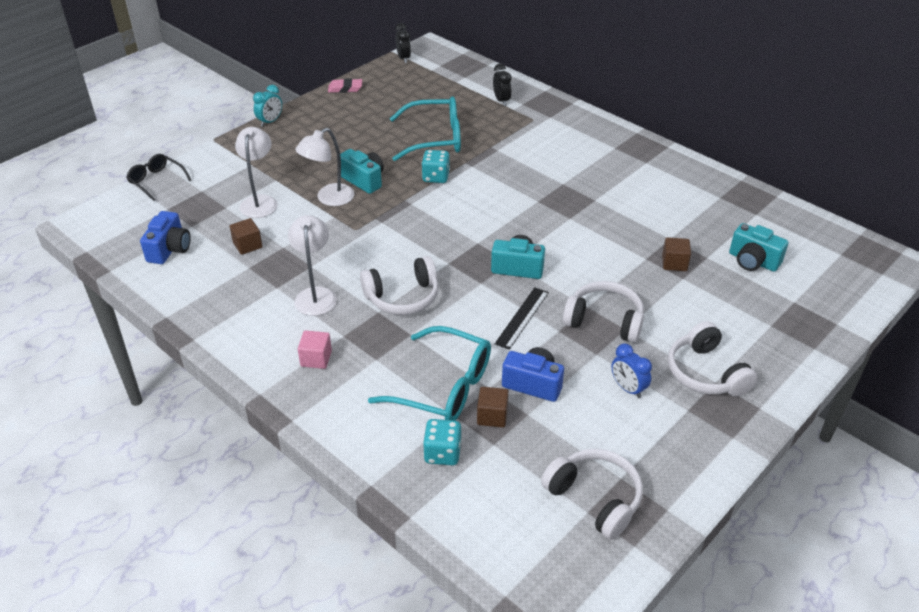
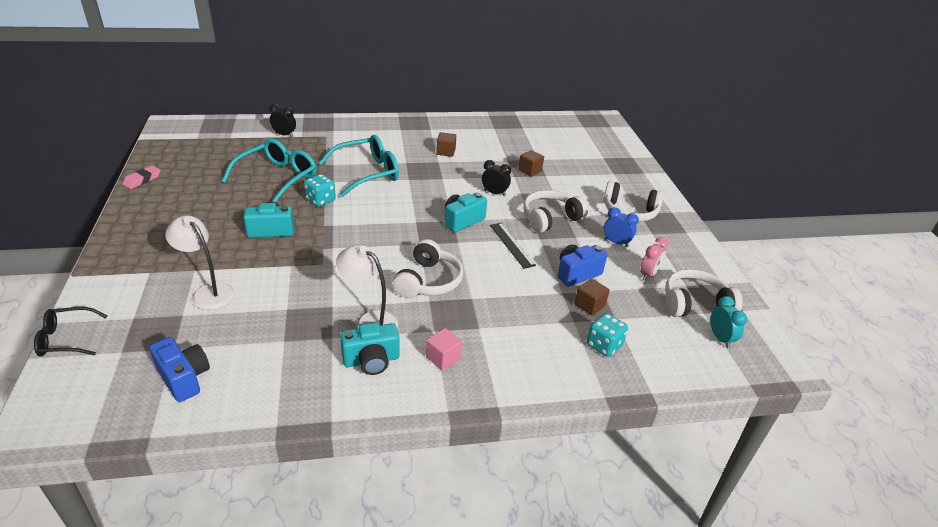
camera: 55 degrees left, 5 degrees down
brown cube [230,218,263,255] -> brown cube moved to [436,132,456,157]
turquoise clock [253,85,282,127] -> turquoise clock moved to [711,296,747,348]
white lamp [295,128,354,206] -> none
turquoise glasses [368,326,491,421] -> turquoise glasses moved to [319,135,399,197]
black clock [395,23,411,63] -> black clock moved to [482,160,511,196]
blue clock [611,344,652,398] -> blue clock turned 150 degrees counterclockwise [604,207,639,247]
turquoise camera [729,223,788,272] -> turquoise camera moved to [340,323,400,375]
none -> pink clock [640,237,669,281]

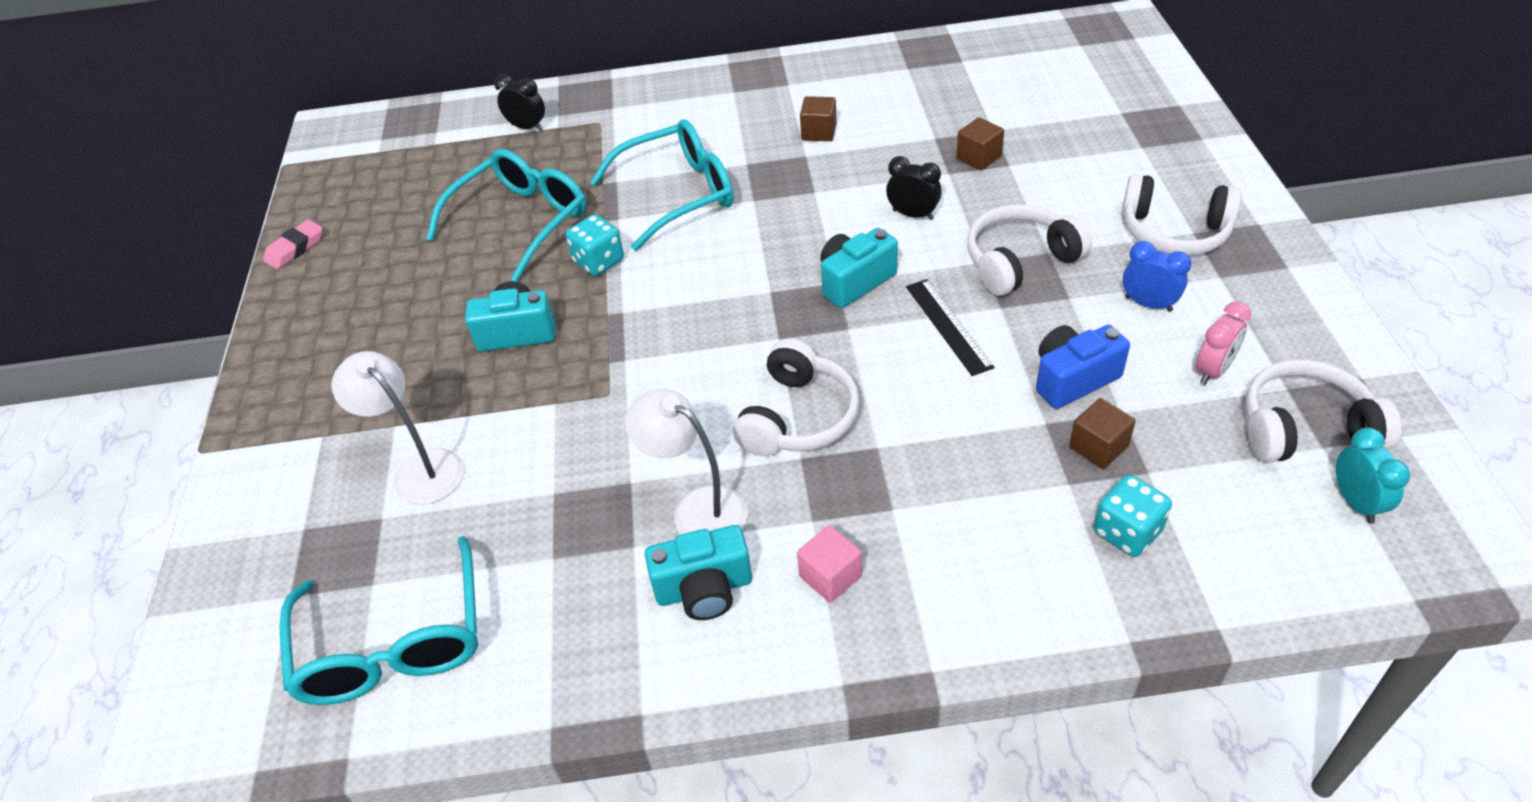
camera: 10 degrees right, 10 degrees up
black glasses [34,307,107,357] -> none
blue camera [149,337,210,402] -> turquoise glasses [280,536,478,705]

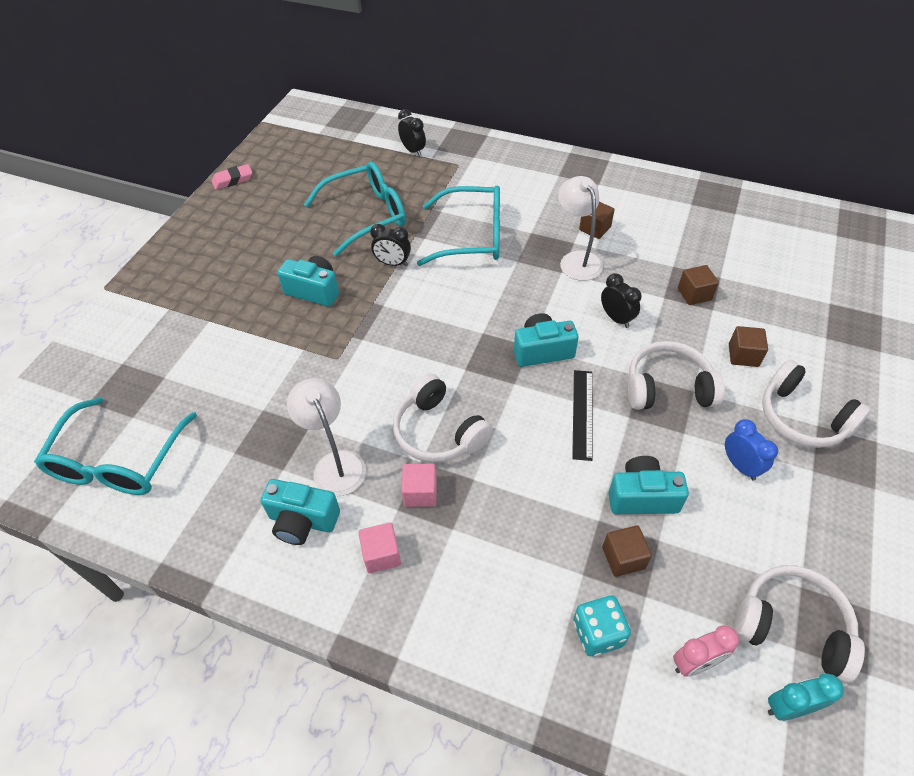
camera: 25 degrees right, 5 degrees up
white lamp [331,351,464,504] -> white lamp moved to [558,176,603,281]
turquoise dice [566,214,624,276] -> black clock [370,224,411,266]
white headphones [733,339,859,456] -> white headphones turned 90 degrees clockwise [393,373,493,463]
blue camera [1036,325,1130,409] -> turquoise camera [609,456,689,514]
pink clock [1196,301,1251,385] -> pink clock moved to [673,625,739,677]
turquoise clock [1336,428,1410,524] -> turquoise clock turned 120 degrees counterclockwise [768,673,844,721]
none -> pink cube [401,463,437,507]
none -> brown cube [729,326,768,367]

